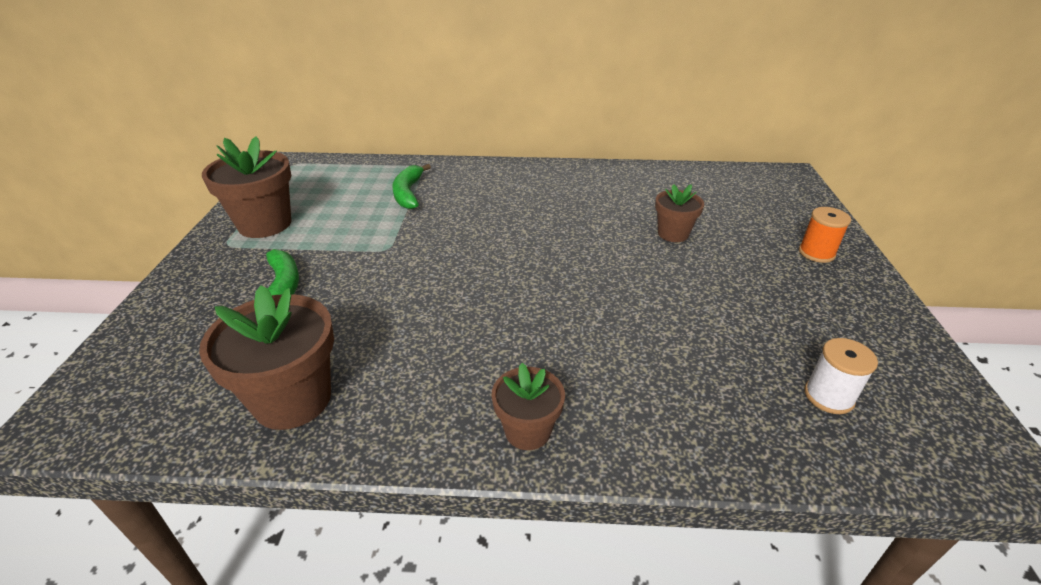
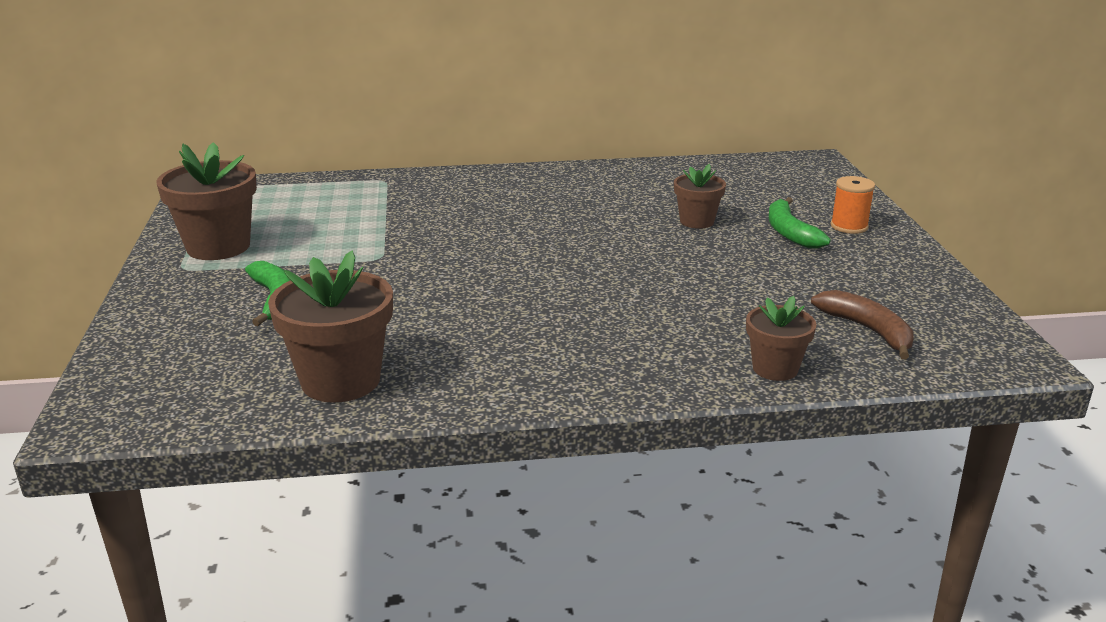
camera: 10 degrees left, 10 degrees down
green banana [392,164,431,209] -> green banana moved to [768,197,830,248]
brown flower pot [492,363,565,450] -> brown flower pot moved to [746,296,816,381]
white spool [805,338,878,414] -> brown banana [811,290,914,360]

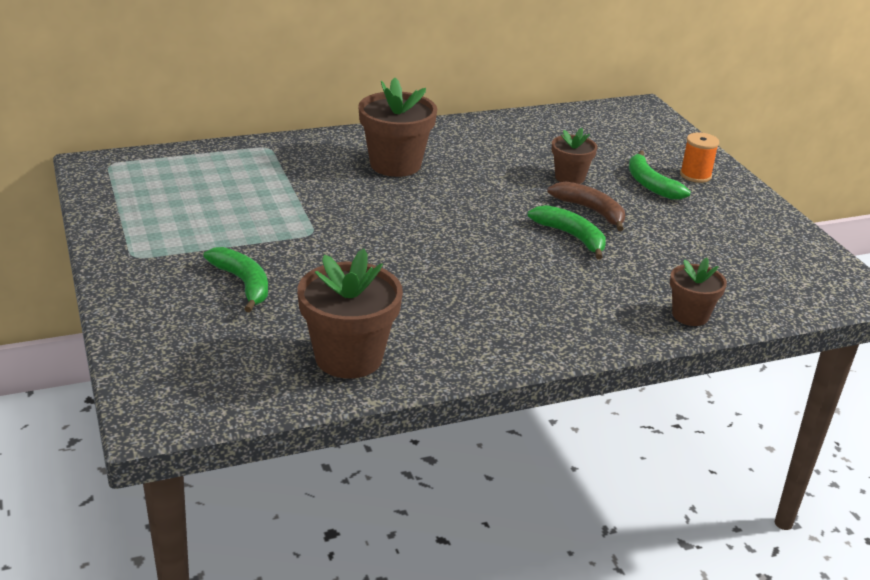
camera: 15 degrees left, 5 degrees up
brown flower pot [156,142,257,260] -> brown flower pot moved to [358,78,437,177]
brown banana [811,290,914,360] -> brown banana moved to [547,181,625,231]
none -> green banana [528,205,606,260]

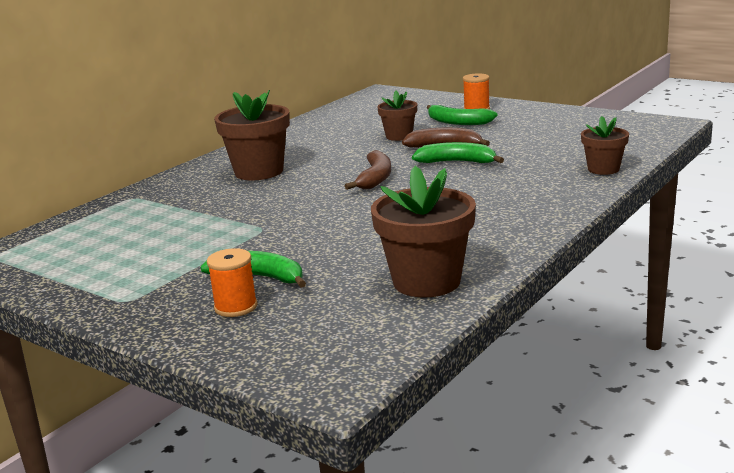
camera: 30 degrees left, 10 degrees down
none -> orange spool [207,248,257,317]
none -> brown banana [345,150,391,190]

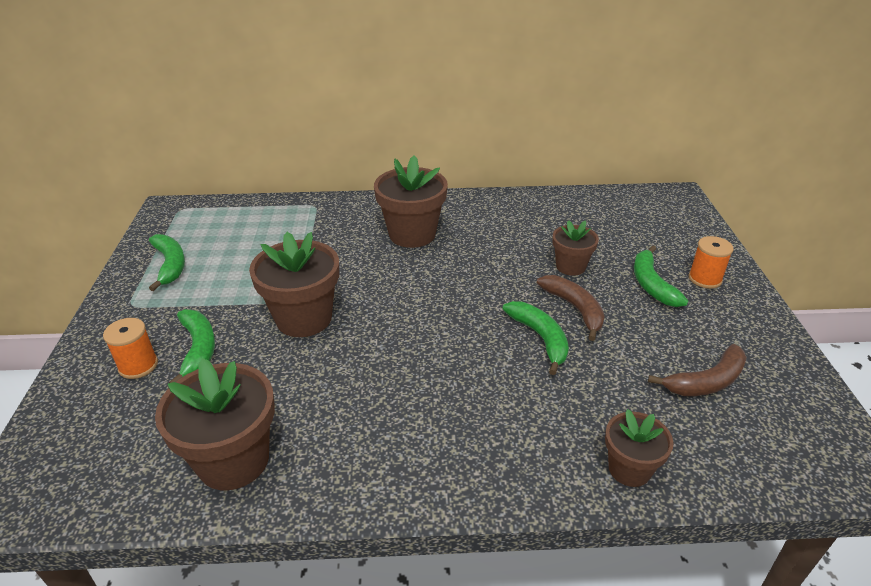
camera: 50 degrees right, 15 degrees up
brown banana [345,150,391,190] -> brown banana moved to [648,344,747,396]
none -> green banana [149,234,185,291]
none -> brown flower pot [249,232,339,337]

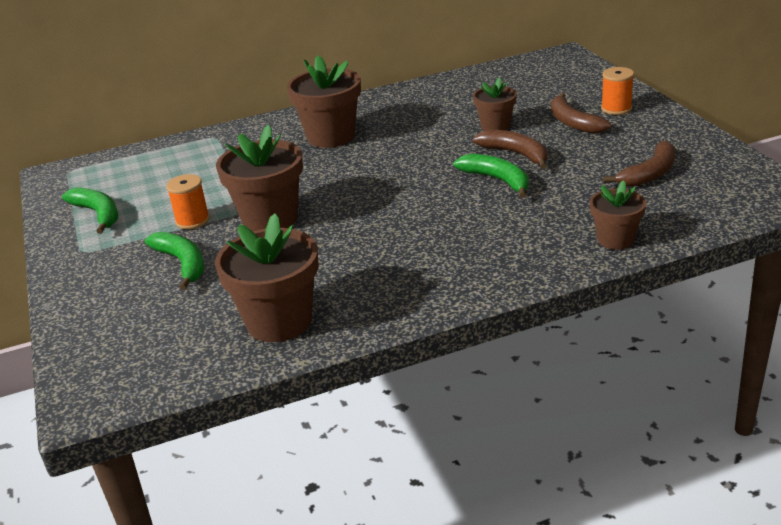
camera: 15 degrees left, 5 degrees down
orange spool [103,318,158,379] -> orange spool moved to [166,174,210,229]
green banana [634,246,688,307] -> brown banana [551,93,611,134]

